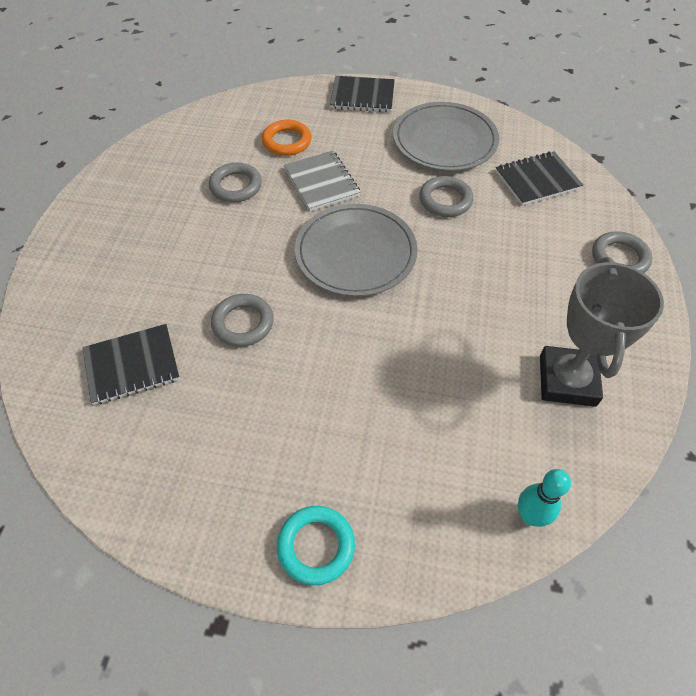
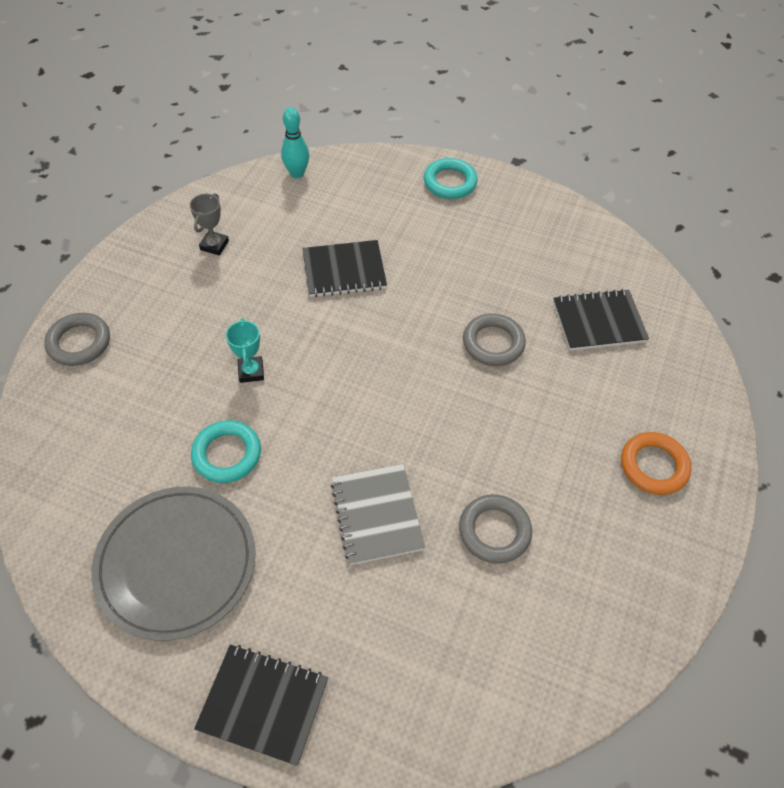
camera: 170 degrees left, 0 degrees up
orange ring [262,120,311,156] -> orange ring moved to [621,432,692,495]
grey plate [295,204,418,296] -> none
grey ring [419,176,473,217] -> turquoise ring [191,420,261,483]
black notebook [496,151,583,206] -> black notebook moved to [303,240,387,297]
grey trophy [540,257,664,407] -> grey trophy [190,193,229,255], size x0.46
none -> turquoise trophy [226,318,264,383]

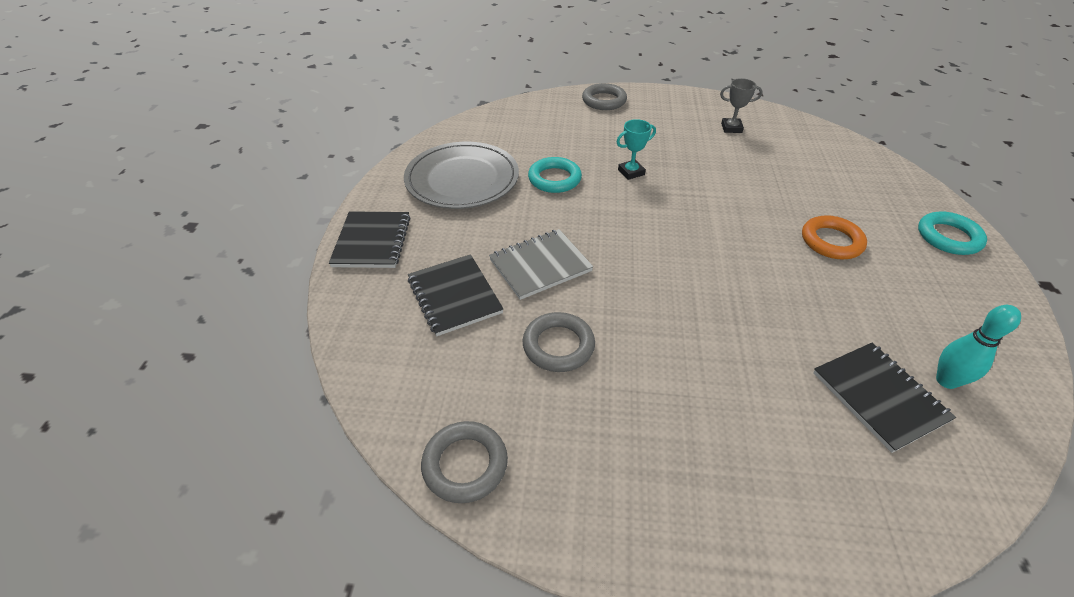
camera: 75 degrees right, 10 degrees down
turquoise bowling pin [281,107,309,178] -> turquoise bowling pin moved to [936,305,1021,389]
black notebook [303,240,387,297] -> black notebook moved to [408,254,503,336]
grey ring [463,313,526,366] -> grey ring moved to [421,421,508,503]
orange ring [621,432,692,495] -> orange ring moved to [802,215,867,260]

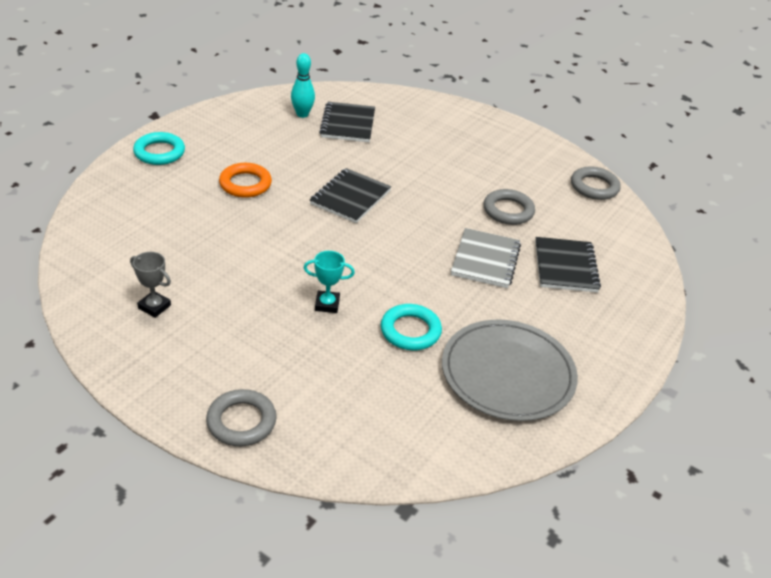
camera: 155 degrees left, 5 degrees down
black notebook [329,211,410,268] -> black notebook moved to [310,168,391,223]
grey notebook [489,229,593,300] -> grey notebook turned 75 degrees counterclockwise [451,228,521,288]

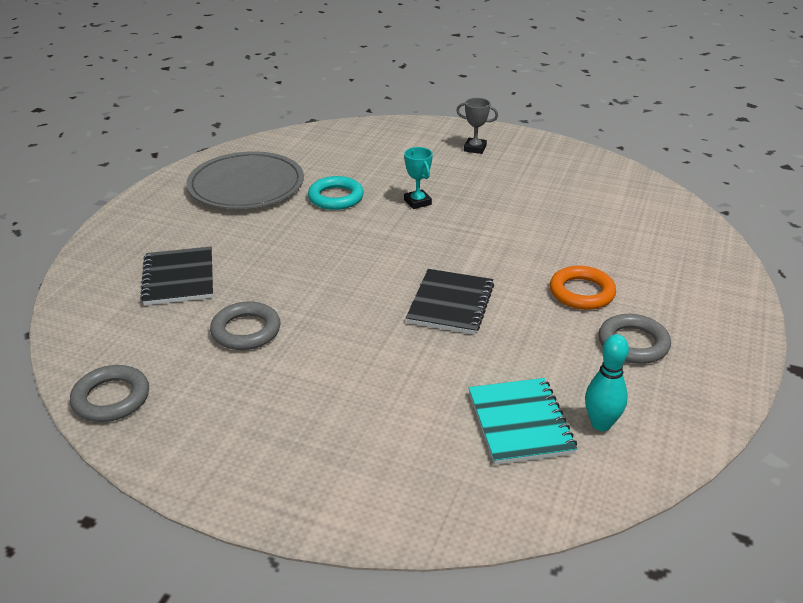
camera: 170 degrees right, 5 degrees down
grey trophy [130,252,171,318] -> grey trophy moved to [456,98,498,154]
turquoise ring [133,132,185,165] -> none
grey ring [206,389,277,446] -> grey ring moved to [599,314,671,364]
turquoise trophy [304,251,355,313] -> turquoise trophy turned 75 degrees clockwise [404,147,433,209]
black notebook [319,102,375,142] -> turquoise notebook [469,378,577,465]
grey notebook [451,228,521,288] -> none

